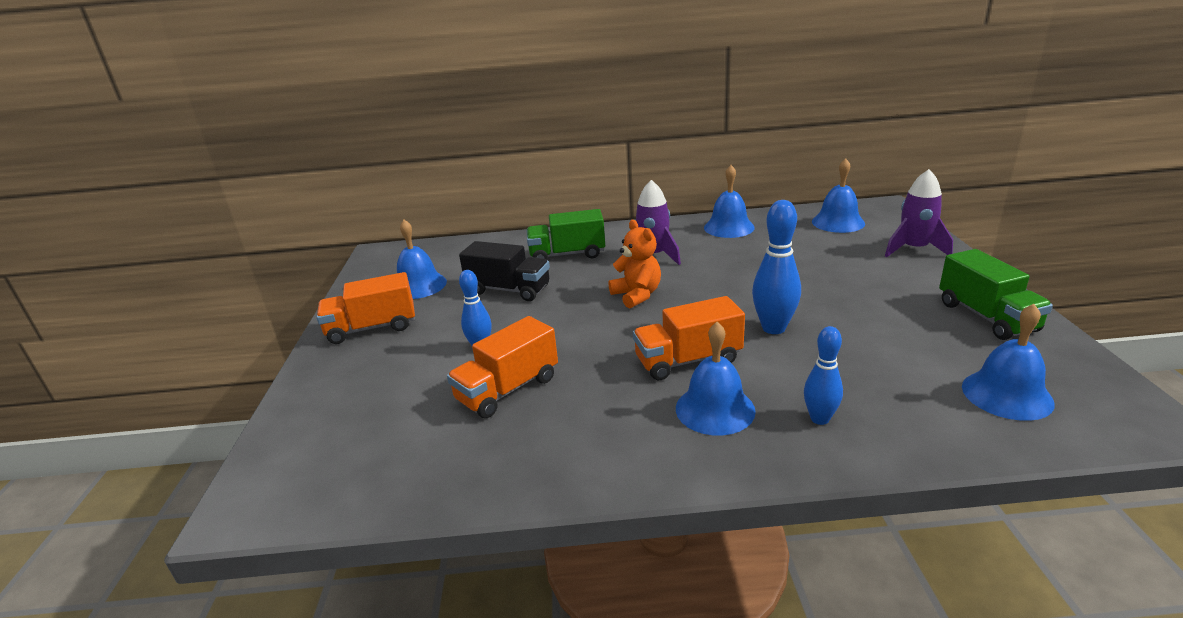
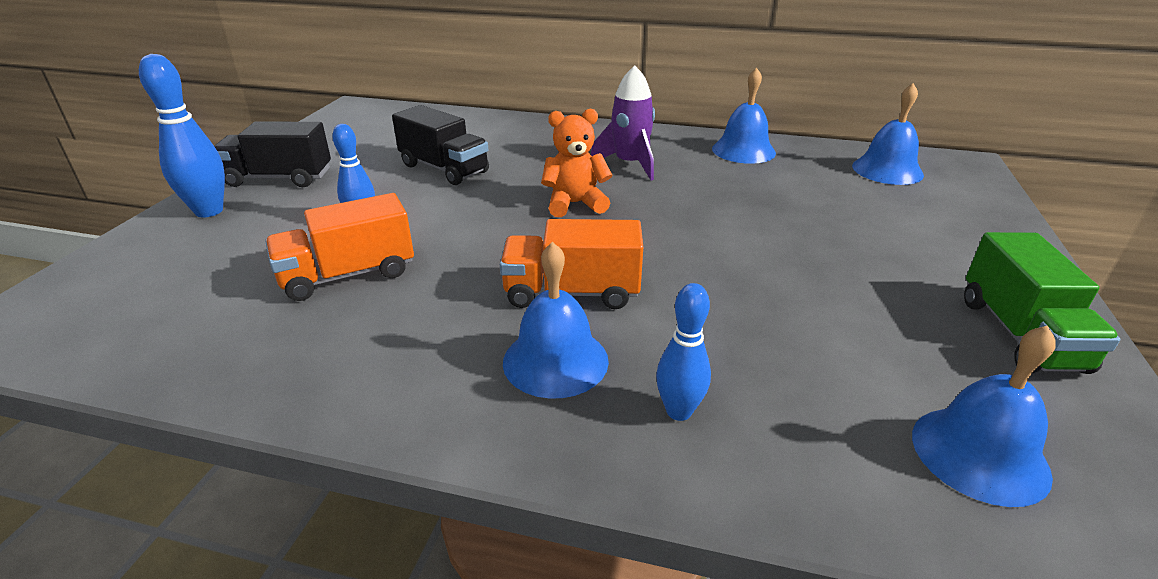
camera: 15 degrees right, 5 degrees up
orange truck [317,272,415,344] -> black truck [214,121,331,187]
blue bell [397,220,447,299] -> none
green truck [527,209,605,260] -> none
orange teddy bear [608,220,661,308] -> orange teddy bear turned 90 degrees counterclockwise [541,109,612,217]
blue bowling pin [752,200,801,334] -> blue bowling pin moved to [139,54,225,217]
purple rocket [885,169,953,257] -> none

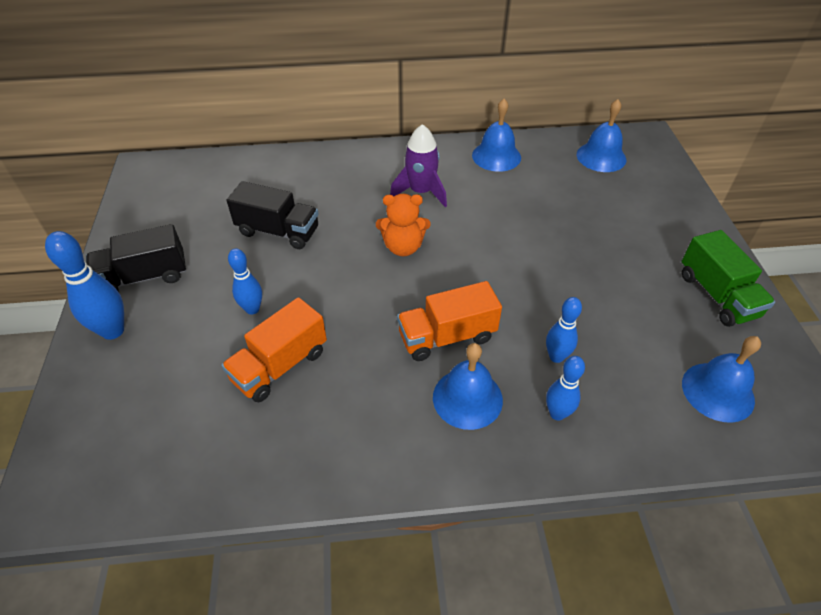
camera: 20 degrees left, 15 degrees up
orange teddy bear [541,109,612,217] -> orange teddy bear turned 150 degrees counterclockwise [376,194,430,256]
none -> blue bowling pin [546,297,582,363]

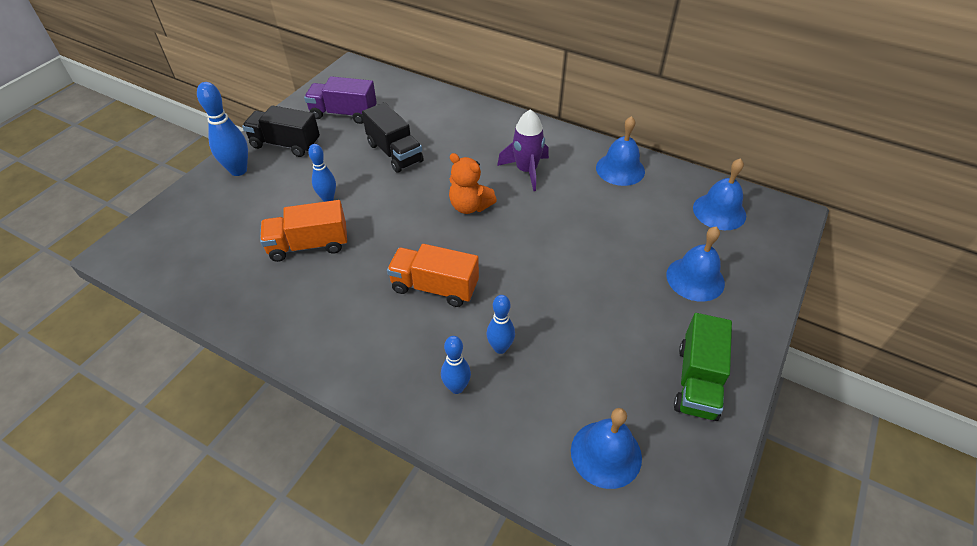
camera: 35 degrees right, 0 degrees up
blue bell [433,343,503,430] -> blue bell moved to [666,227,725,302]
none -> purple truck [304,76,377,124]

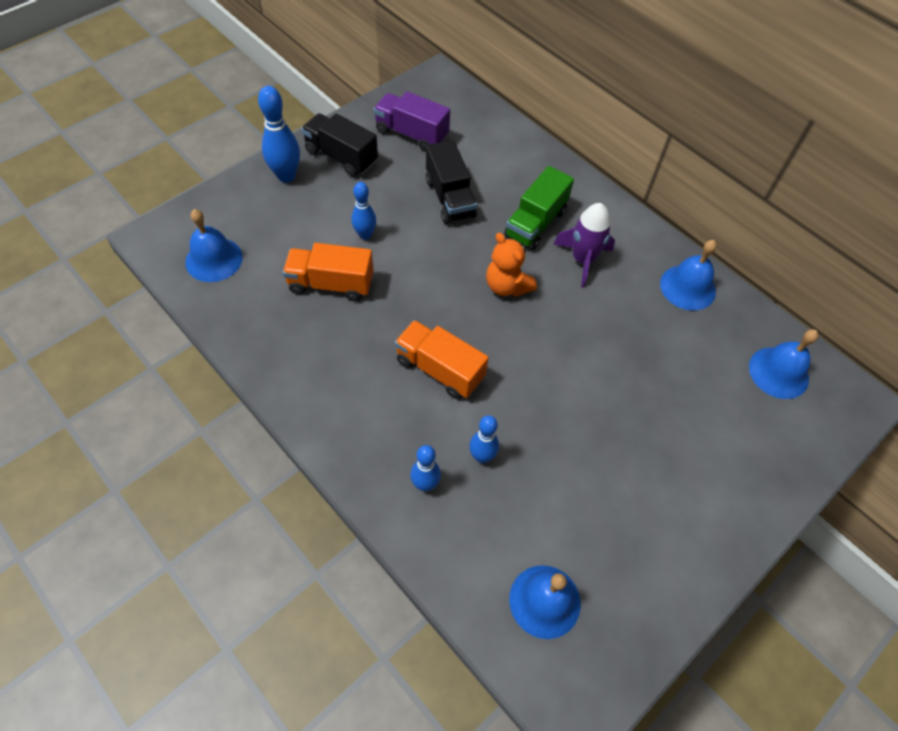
camera: 15 degrees right, 10 degrees up
blue bell [666,227,725,302] -> blue bell moved to [185,209,243,282]
green truck [674,313,732,421] -> green truck moved to [504,166,574,250]

